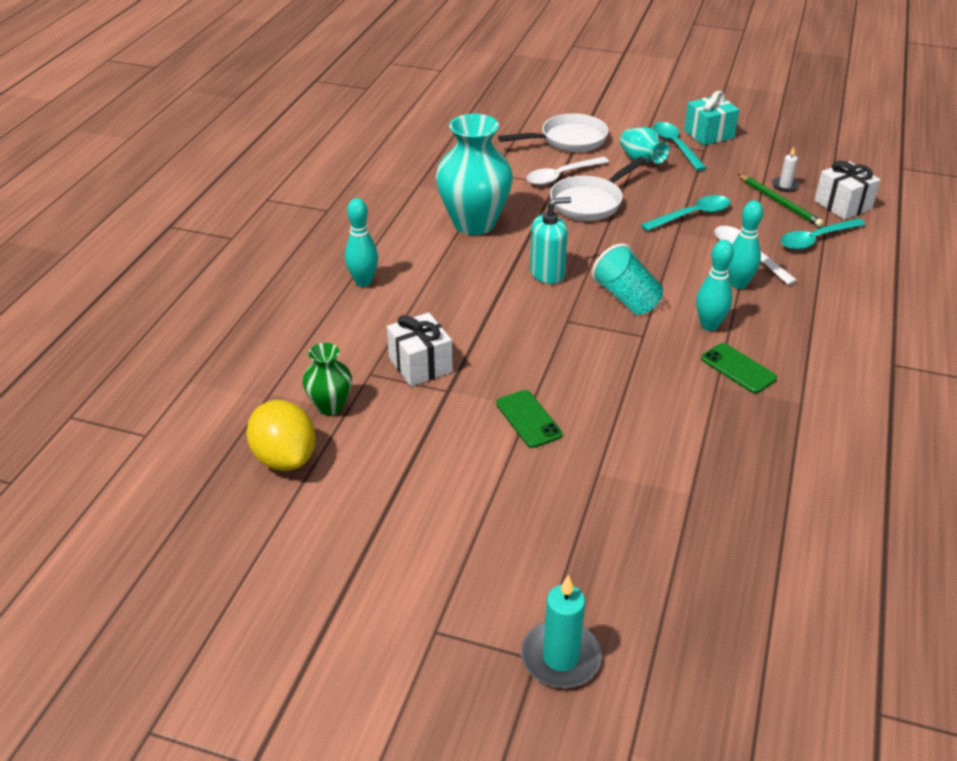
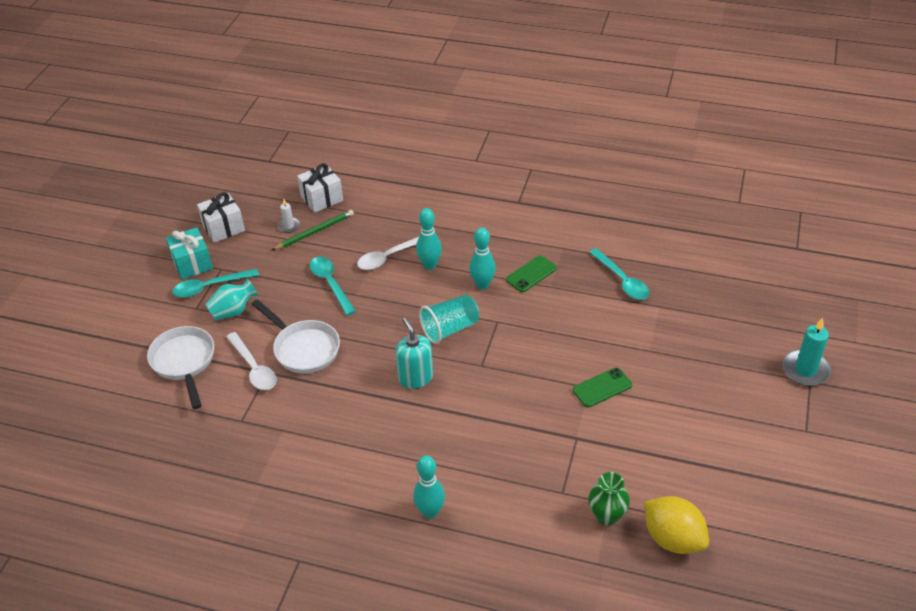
camera: 90 degrees left, 5 degrees up
yellow lemon [247,400,316,471] -> yellow lemon turned 75 degrees clockwise [644,496,709,554]
white gift [387,312,453,387] -> white gift moved to [197,192,245,243]
turquoise vase [436,114,513,235] -> none
turquoise spoon [781,218,866,250] -> turquoise spoon moved to [589,248,649,300]

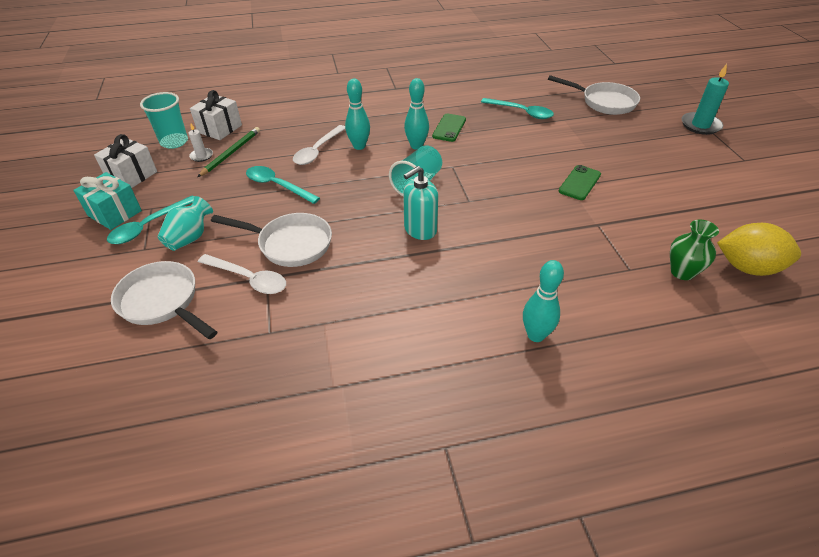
camera: 30 degrees left, 0 degrees up
turquoise soap dispenser [395,317,433,389] -> turquoise soap dispenser turned 75 degrees counterclockwise [403,166,438,240]
none -> turquoise cup [140,92,188,149]
none -> white pan [548,75,640,115]

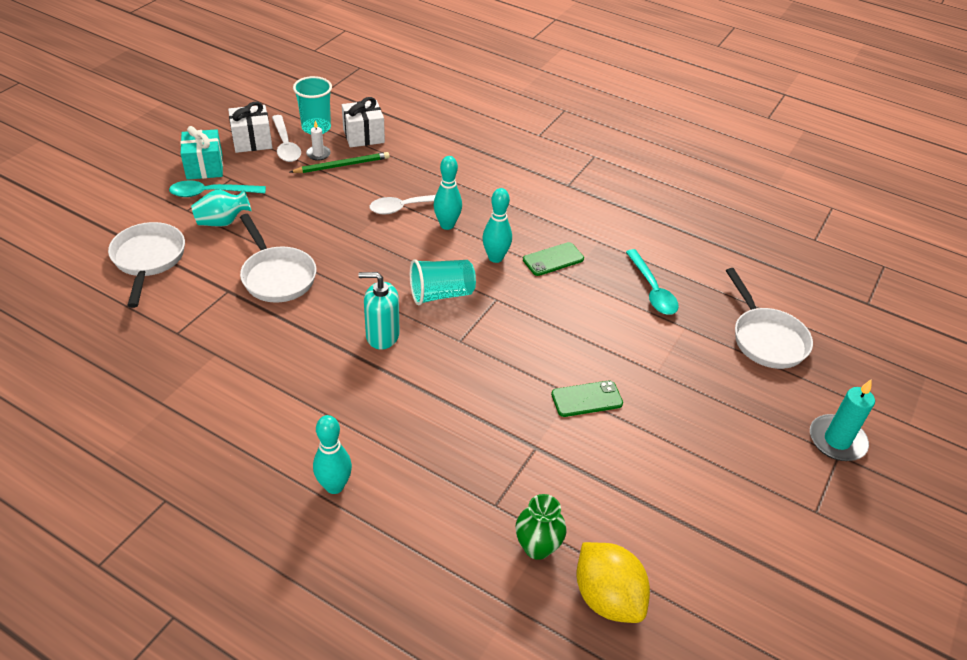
camera: 40 degrees right, 0 degrees up
white spoon [198,254,286,294] -> white spoon moved to [272,115,301,162]
turquoise spoon [246,166,320,204] -> none

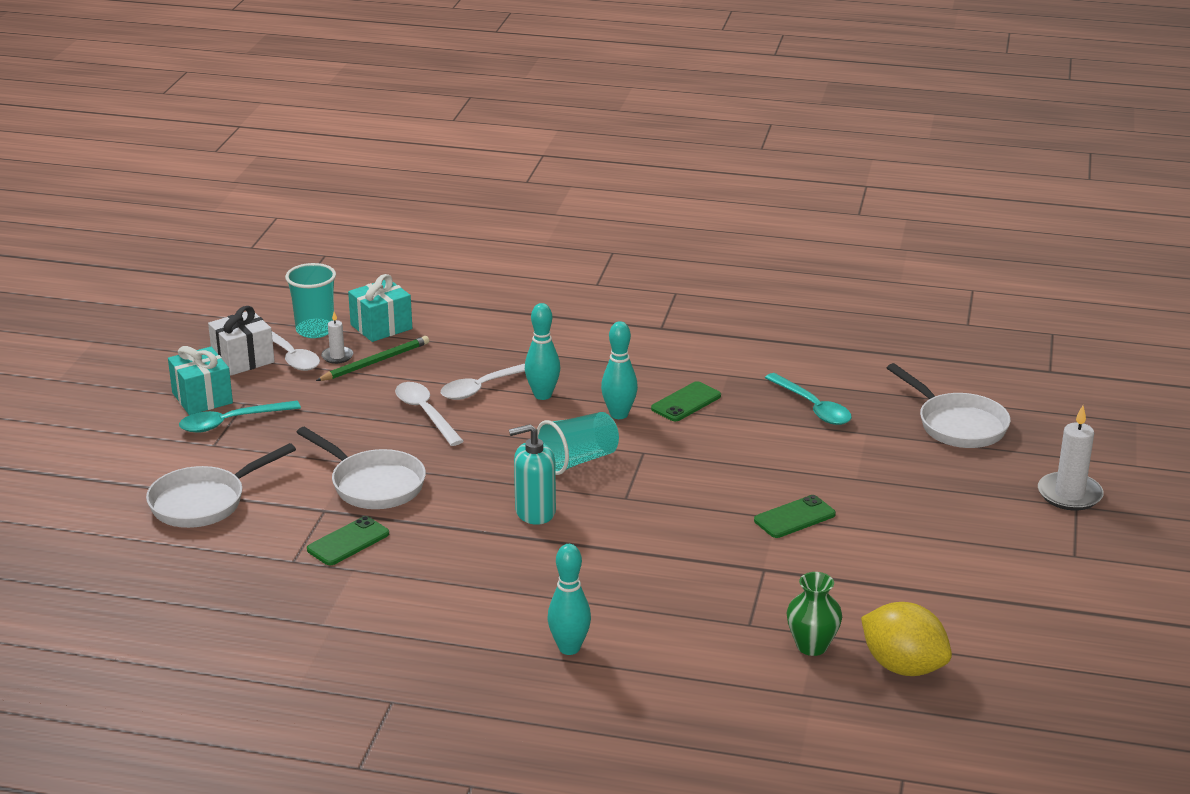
camera: 15 degrees left, 15 degrees down
white pan [108,222,185,308] -> white pan turned 105 degrees counterclockwise [146,443,296,528]
turquoise vase [191,190,251,227] -> none
white gift [342,97,385,147] -> turquoise gift [348,274,412,342]
turquoise candle [810,379,875,461] -> white candle [1038,406,1104,511]
none -> green phone [307,516,389,565]
none -> white spoon [395,382,464,446]

